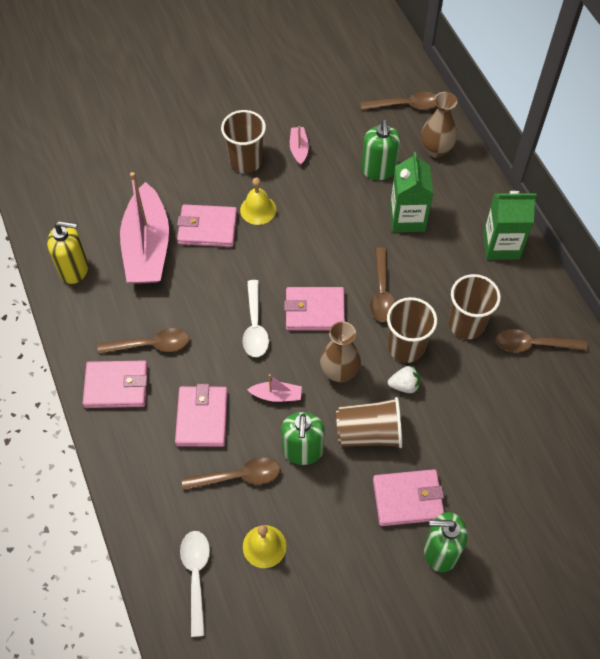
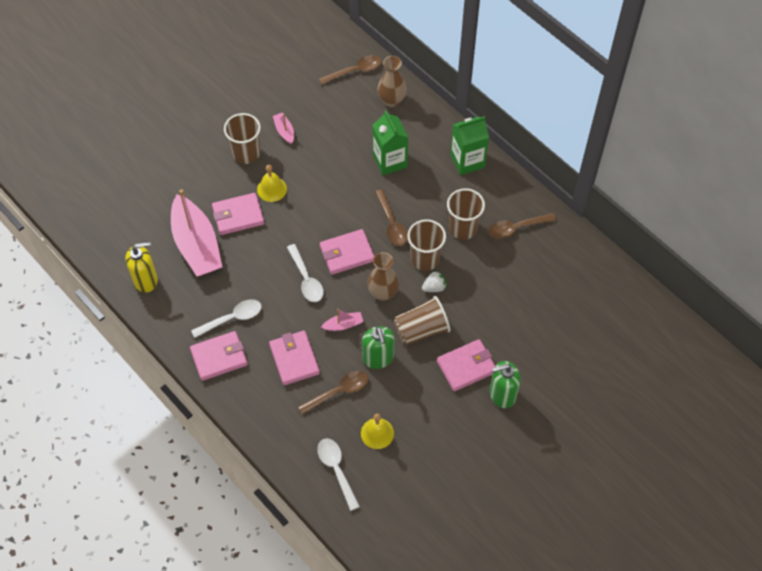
camera: 20 degrees left, 0 degrees up
brown spoon [98,328,189,354] -> white spoon [191,299,262,338]
green soap dispenser [361,120,401,180] -> none

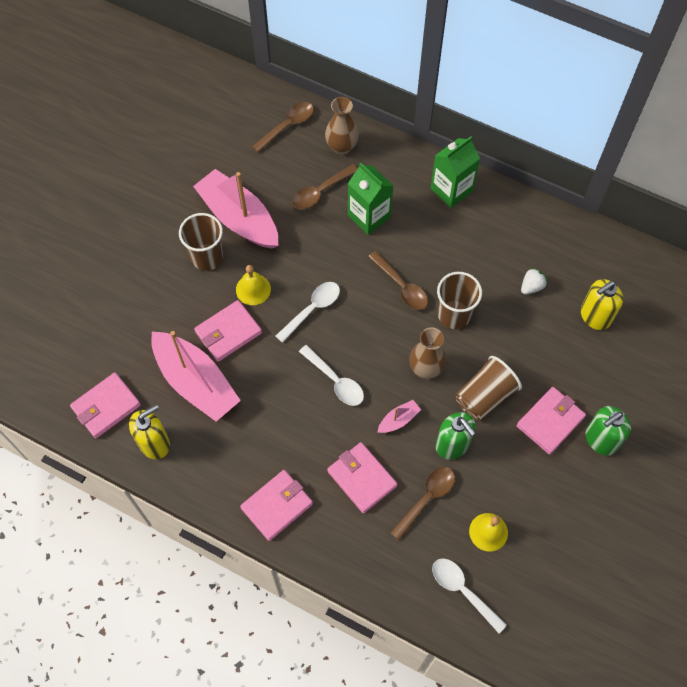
camera: 20 degrees left, 5 degrees up
white spoon [191,299,262,338] -> white spoon moved to [276,282,340,343]
pink boat [273,113,294,144] -> pink boat [193,169,278,249], size x2.39
pink wallet [320,229,375,275] -> pink wallet moved to [70,372,141,438]
white strawberry [422,270,447,292] -> white strawberry moved to [521,268,547,295]
brown cup [447,188,485,240] -> none
brown spoon [488,213,556,239] -> brown spoon moved to [292,164,358,209]
none -> yellow soap dispenser [581,279,623,330]

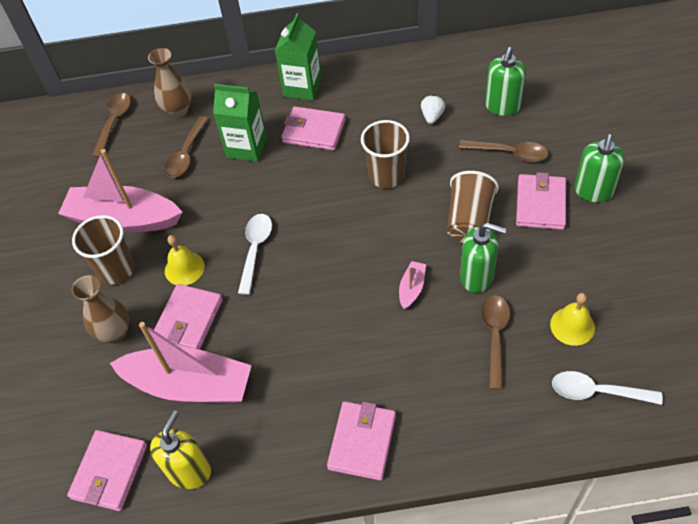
camera: 30 degrees left, 10 degrees down
white spoon [299,345,364,406] -> none
pink wallet [327,442,397,513] -> pink wallet moved to [281,106,346,150]
brown spoon [368,251,428,310] -> brown spoon moved to [459,140,549,162]
brown vase [409,327,446,379] -> brown vase moved to [72,275,129,343]
yellow soap dispenser [581,279,623,330] -> green soap dispenser [485,47,526,116]

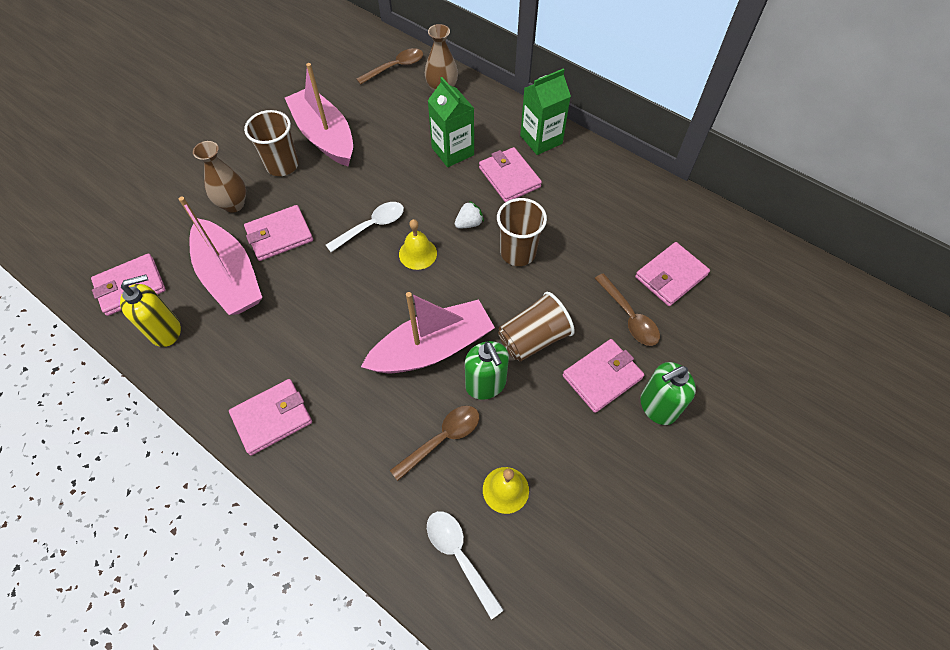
camera: 40 degrees right, 5 degrees up
brown spoon [164,116,209,178] -> none
yellow bell [165,235,205,285] -> yellow bell moved to [399,219,437,270]
pink boat [399,261,426,309] -> pink boat [361,292,495,374], size x2.39
white strawberry [421,94,445,124] -> white strawberry moved to [455,201,484,228]
green soap dispenser [485,47,526,116] -> pink wallet [635,242,710,306]

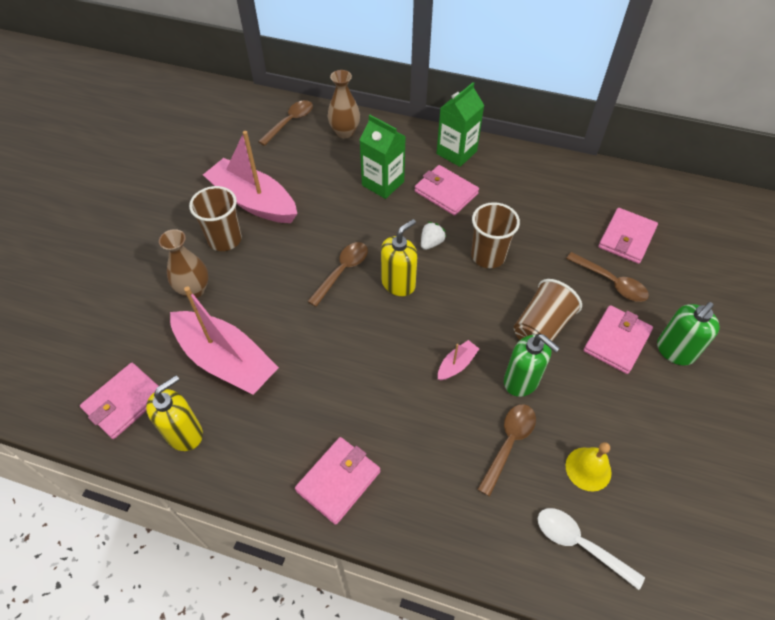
camera: 20 degrees left, 5 degrees down
pink wallet [244,205,313,261] -> none
white spoon [326,202,404,252] -> brown spoon [307,242,368,307]
pink boat [361,292,495,374] -> pink boat [438,340,479,381], size x0.42
yellow bell [399,219,437,270] -> yellow soap dispenser [381,219,418,296]

